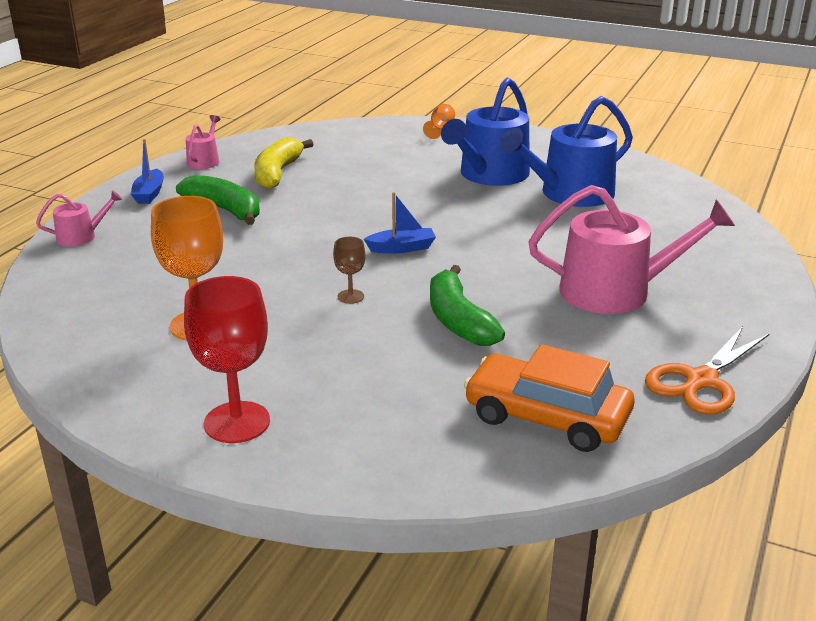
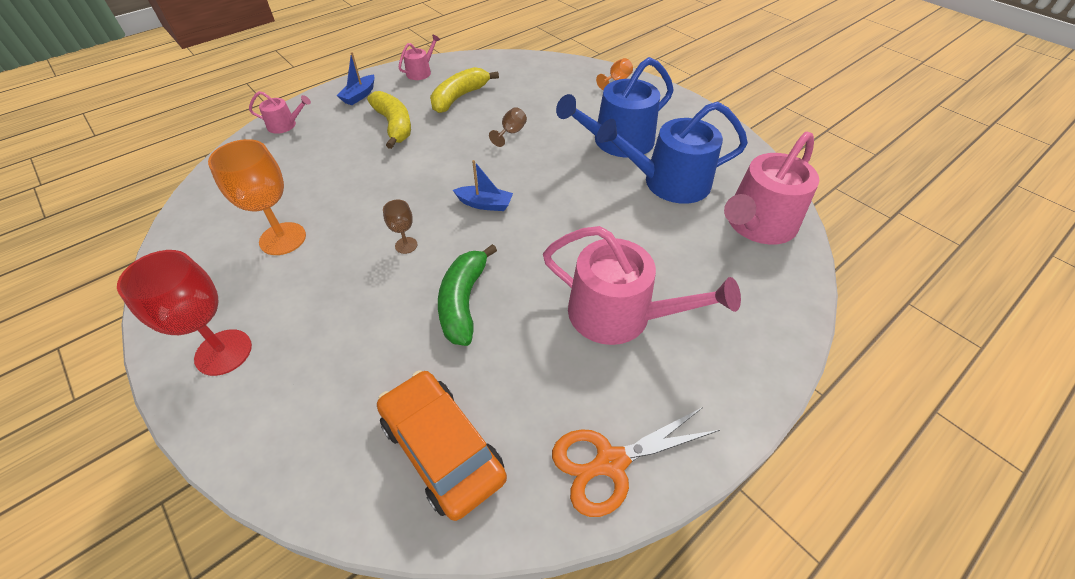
camera: 25 degrees right, 20 degrees up
green banana [176,175,260,225] -> yellow banana [367,91,411,149]
none -> brown goblet [489,107,527,147]
none -> pink watering can [724,132,819,245]

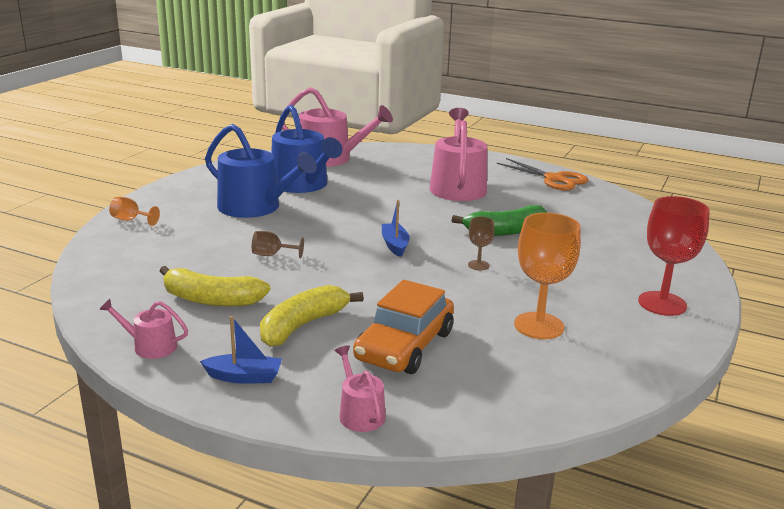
camera: 115 degrees left, 25 degrees down
orange car [377,370,507,521] -> orange car moved to [353,280,454,374]

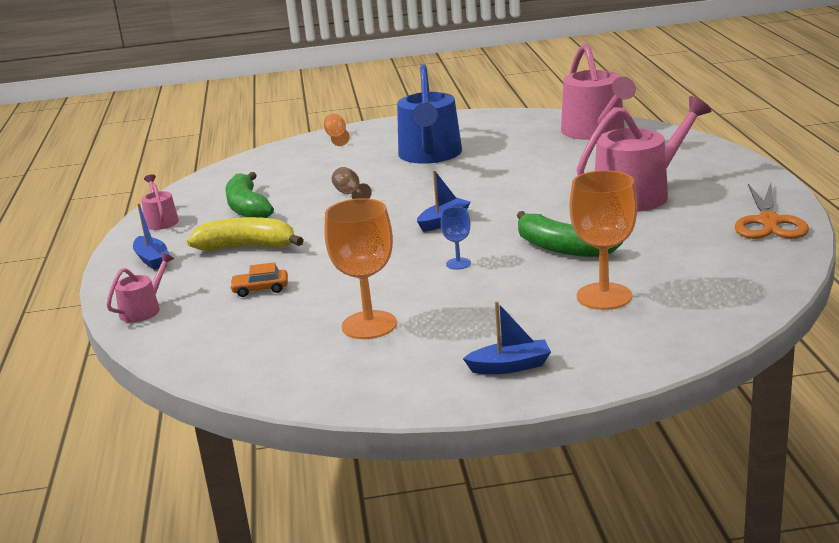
camera: 60 degrees right, 0 degrees up
yellow banana [160,266,270,306] -> green banana [225,172,274,218]
blue watering can [271,105,342,193] -> none
orange car [353,280,454,374] -> orange car [230,262,288,297], size x0.46
brown goblet [468,217,495,270] -> blue goblet [441,207,471,270]
red goblet [638,196,710,316] -> blue boat [463,301,551,374]
none -> orange goblet [569,170,637,310]

